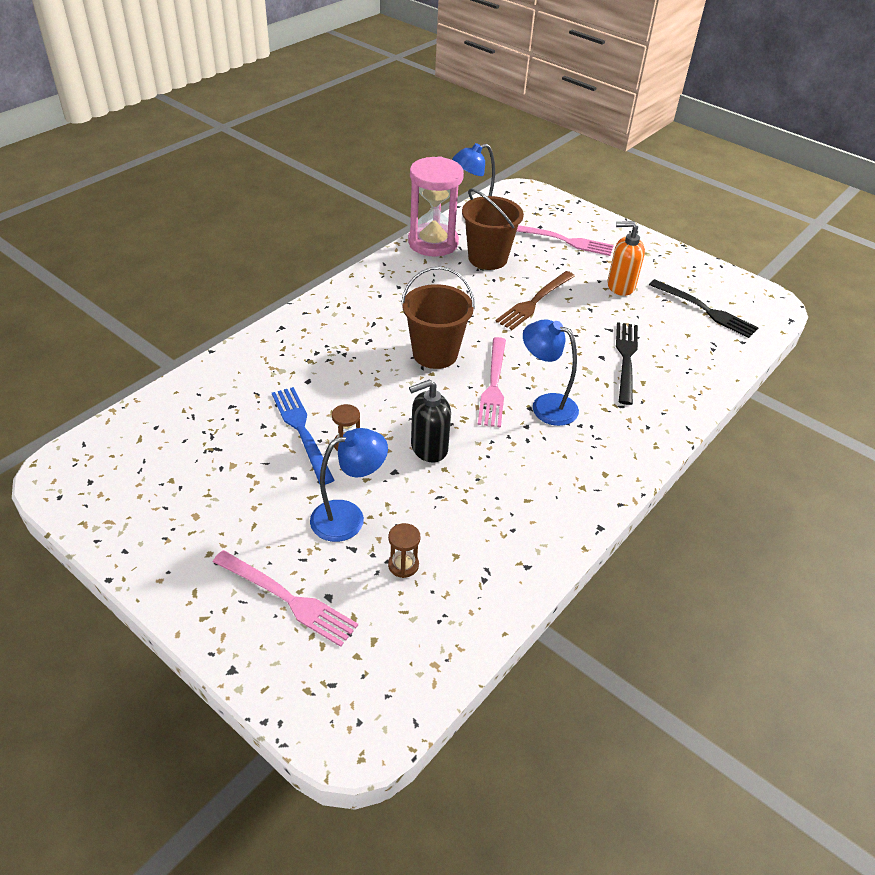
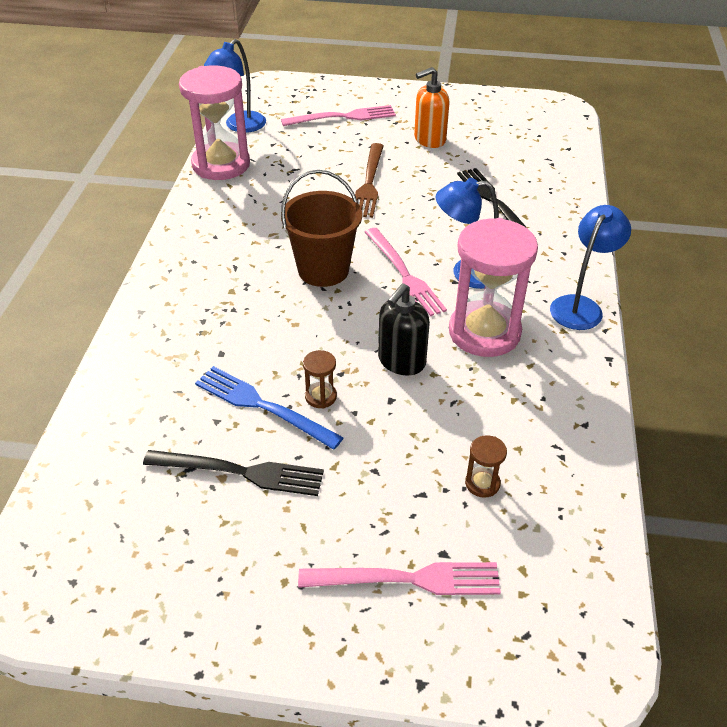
camera: 30 degrees left, 0 degrees up
blue lamp [310,428,388,542] -> blue lamp moved to [550,205,631,330]
brown bucket [462,189,524,270] -> none
black fork [649,279,758,338] -> black fork moved to [143,450,324,496]
none -> pink hourglass [449,218,538,357]

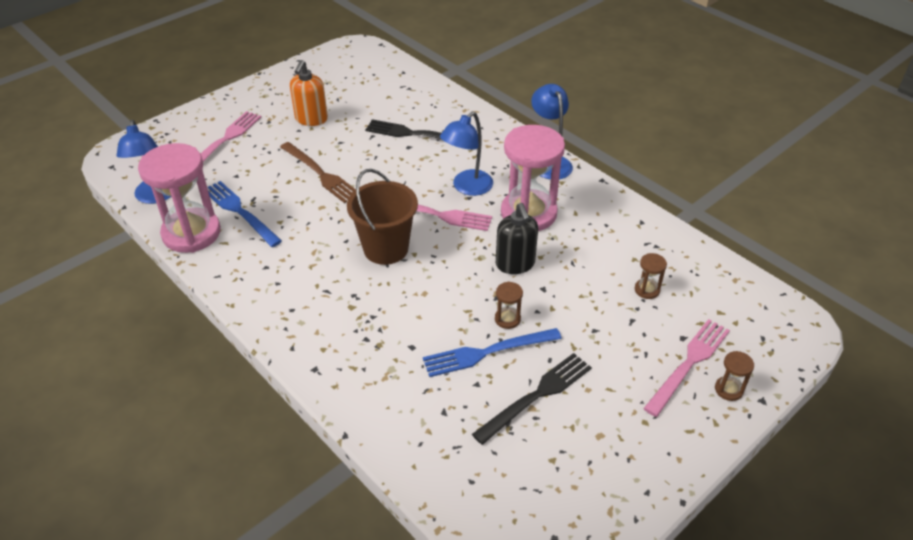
camera: 50 degrees left, 0 degrees up
none -> blue fork [208,181,282,247]
none -> brown hourglass [715,351,754,401]

